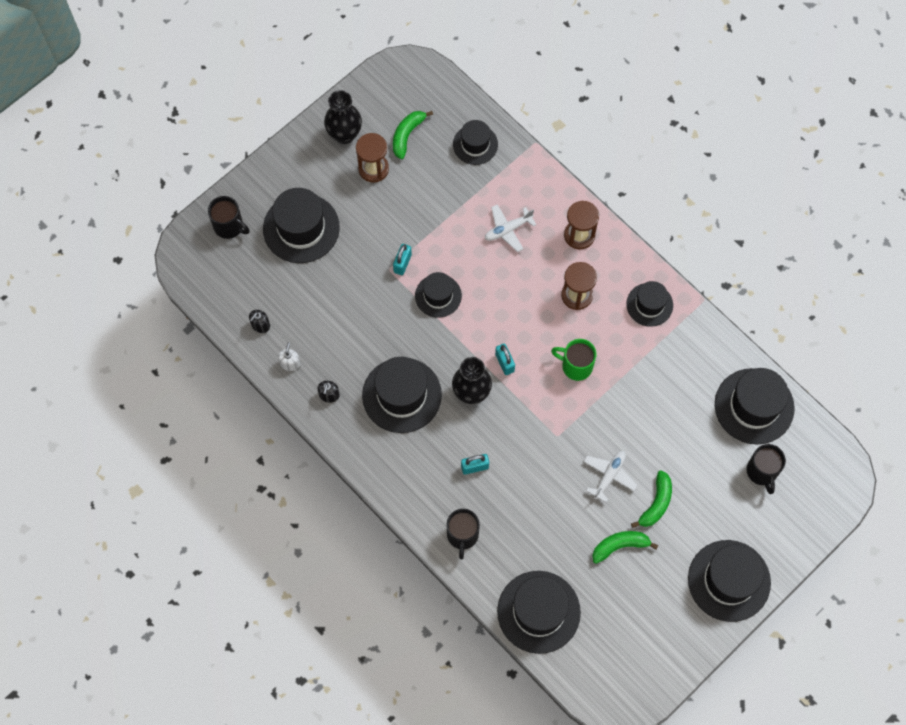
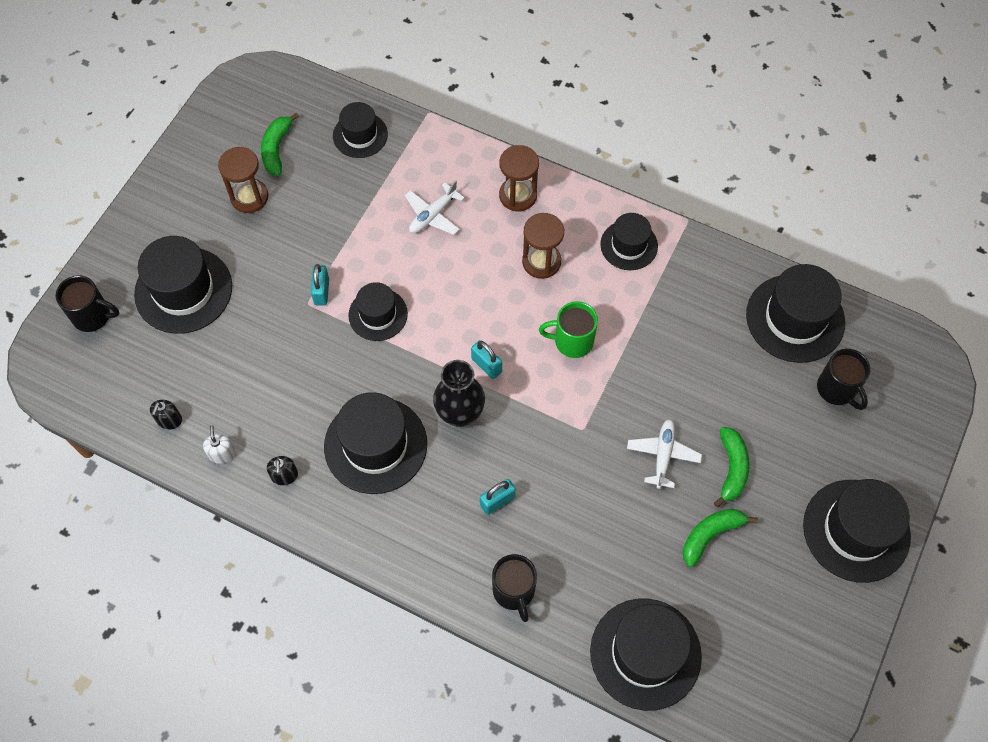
camera: 20 degrees left, 5 degrees down
black vase [324,90,362,144] -> none

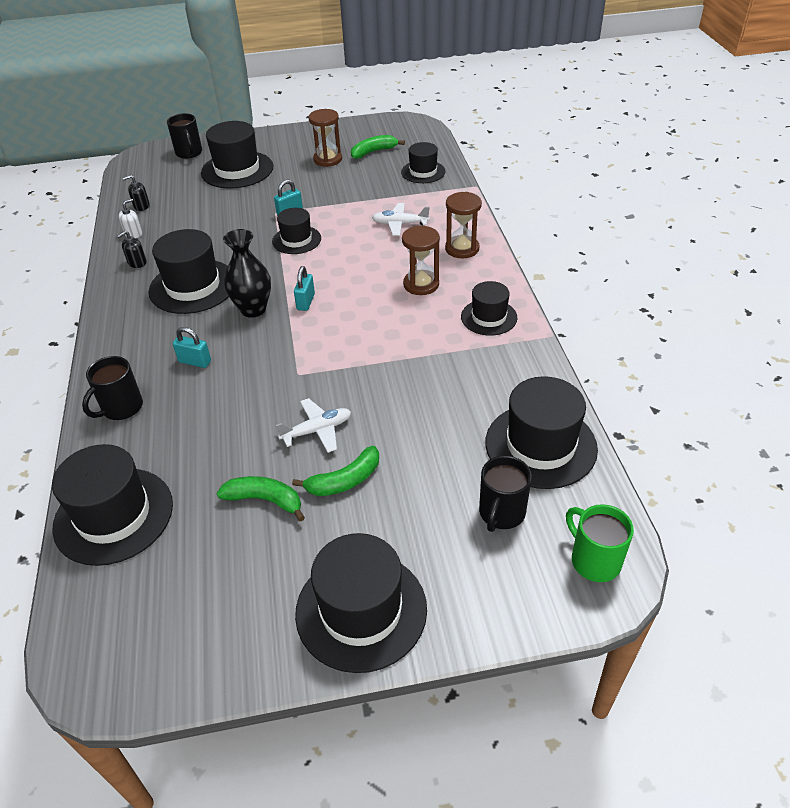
camera: 55 degrees right, 20 degrees down
green mug [539,301,598,358] -> green mug moved to [566,504,634,582]

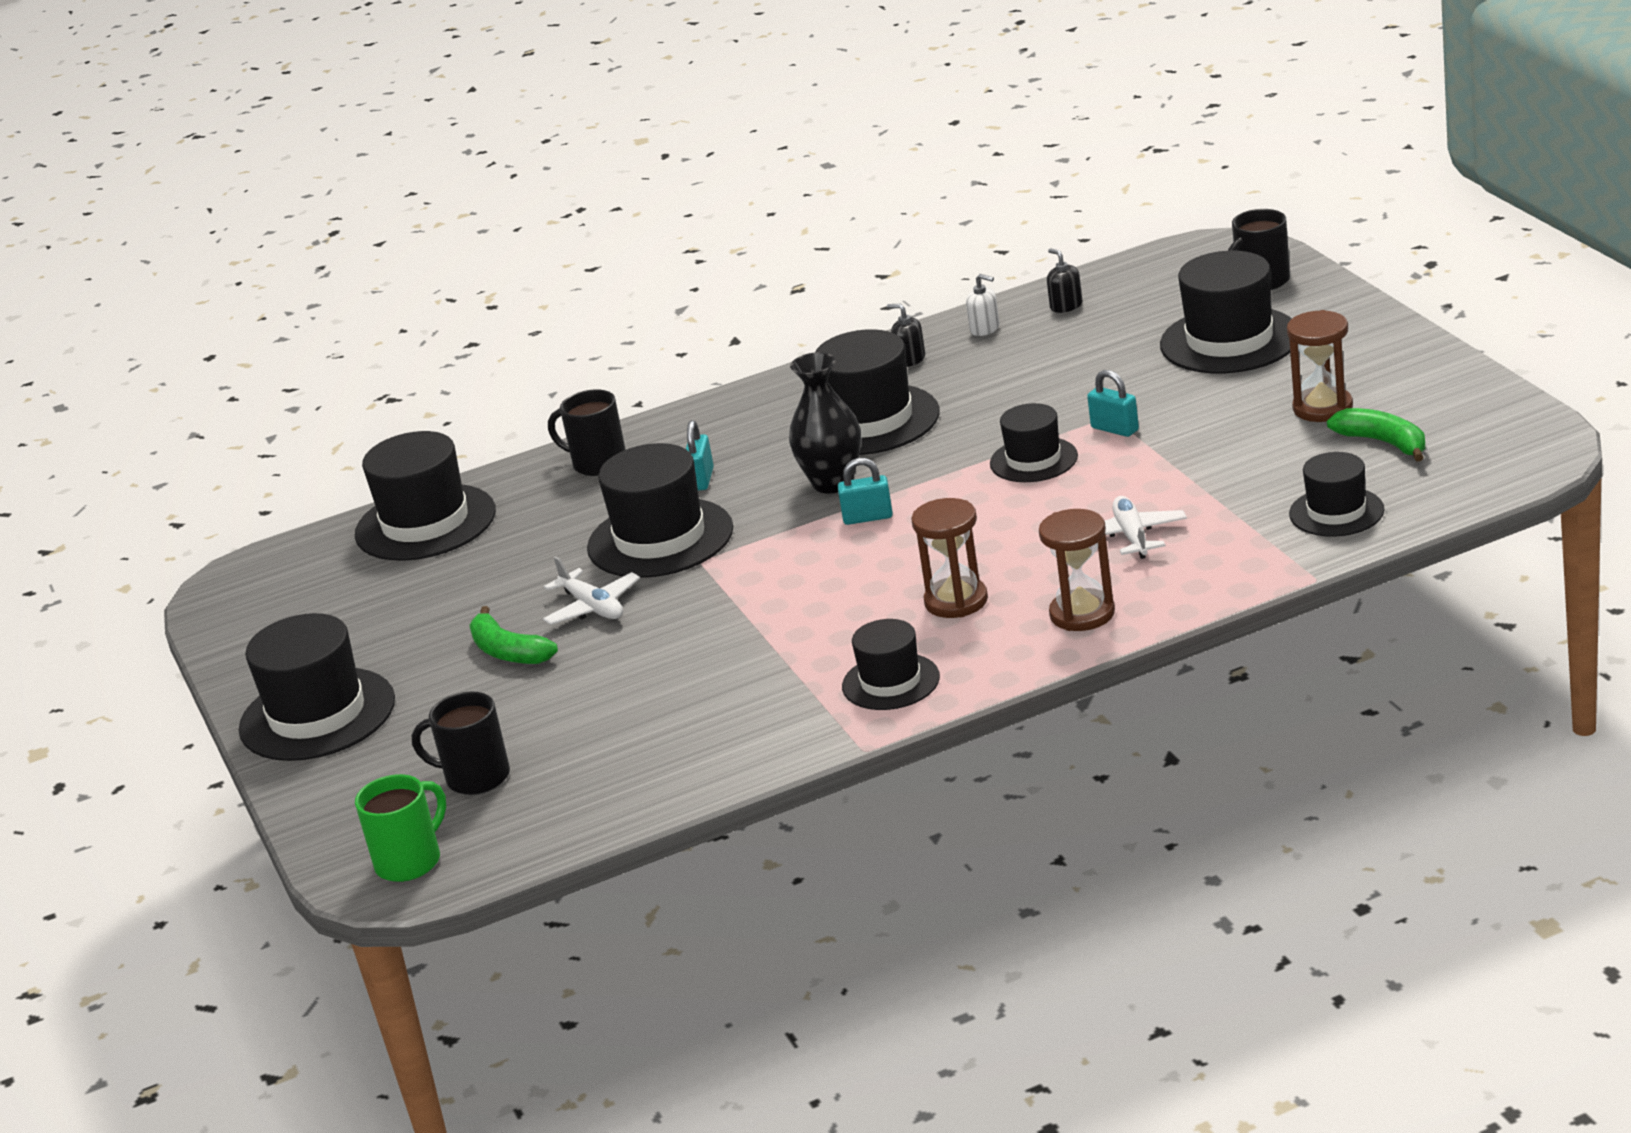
camera: 80 degrees right, 15 degrees down
green banana [216,476,305,522] -> none
black hat [485,376,598,489] -> black hat moved to [587,443,733,578]

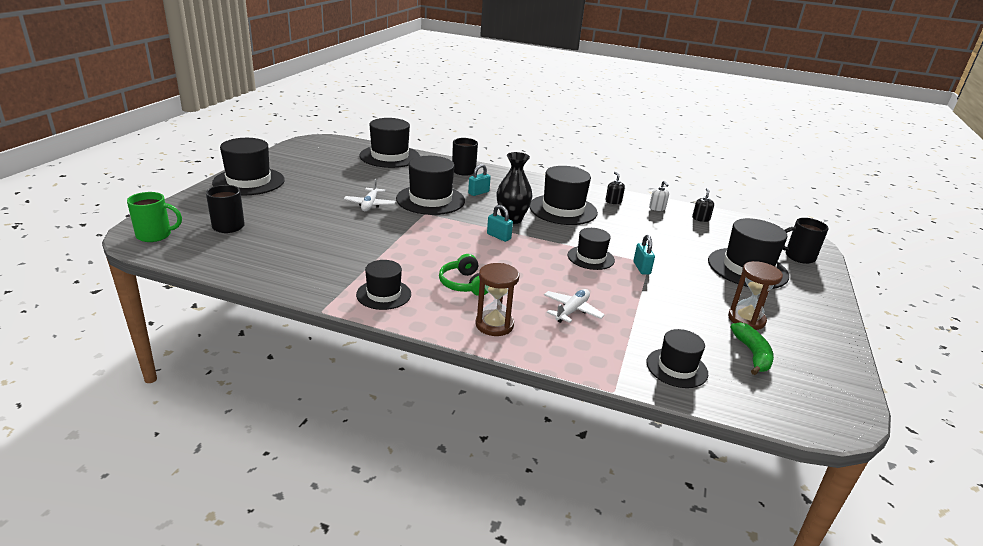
camera: 35 degrees right, 0 degrees up
green banana [469,606,558,664] -> none
brown hourglass [911,498,988,618] -> green headphones [439,254,488,296]

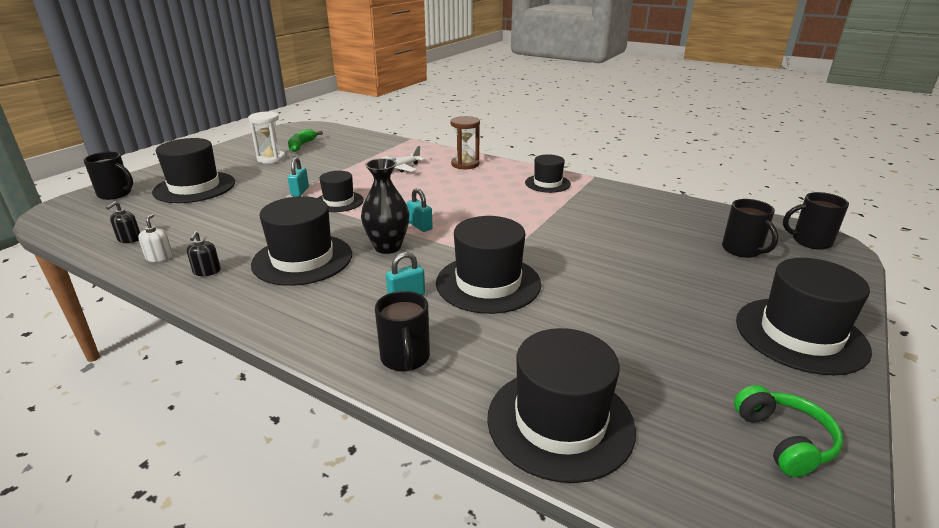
camera: 165 degrees left, 0 degrees up
green mug [127,192,182,242] -> black mug [783,192,849,250]
white plane [344,178,396,211] -> none
green headphones [439,254,488,296] -> green headphones moved to [734,385,843,477]
black hat [646,329,708,388] -> none
brown hourglass [728,261,783,330] -> white hourglass [248,111,286,164]

